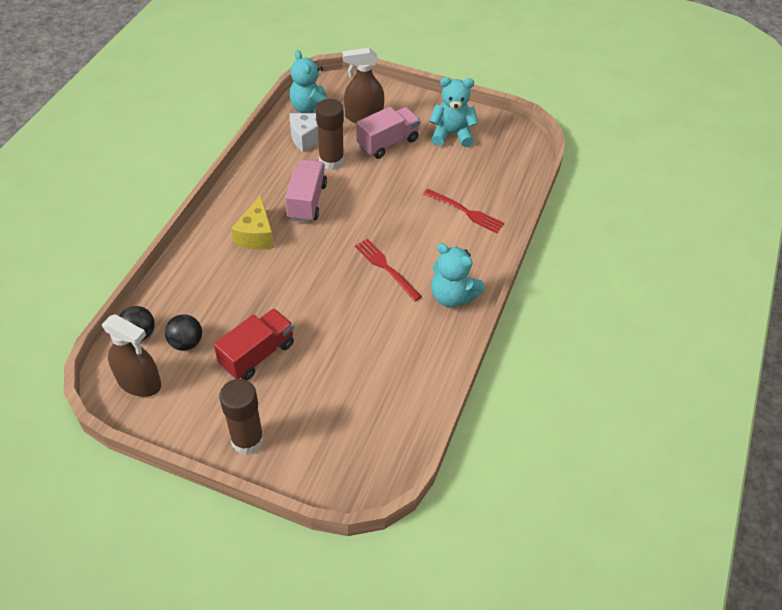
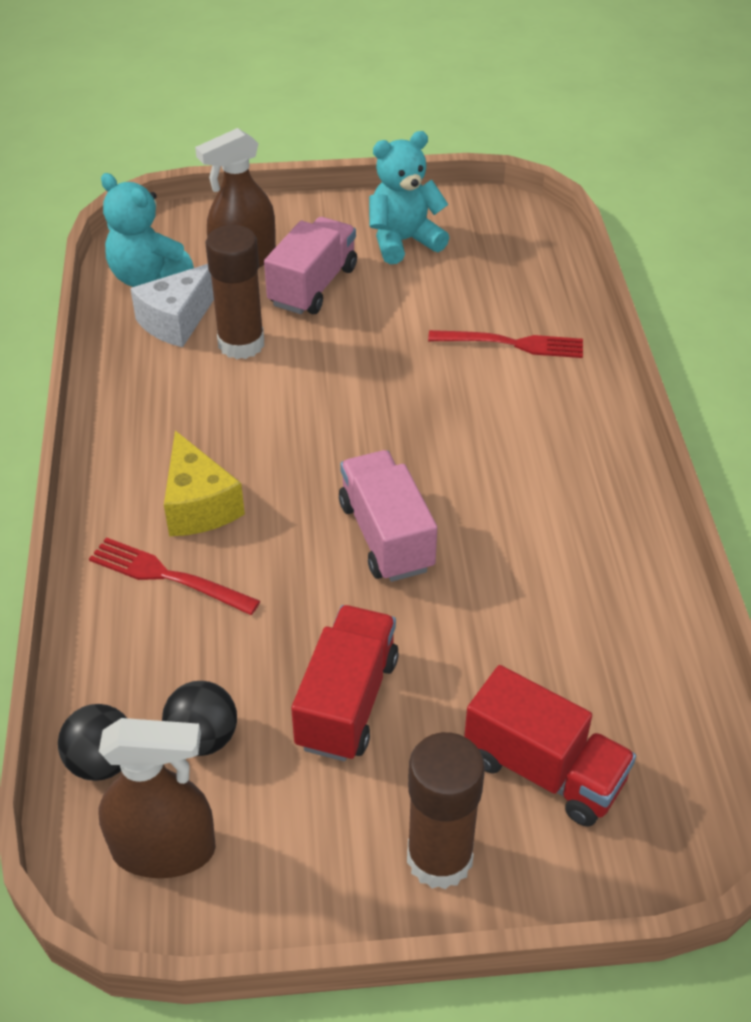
camera: 25 degrees left, 5 degrees down
pink truck [285,159,327,222] -> pink truck moved to [339,450,437,582]
red fork [355,239,422,301] -> red fork moved to [89,537,260,615]
turquoise teddy bear [431,243,484,307] -> none
none -> red truck [464,665,636,827]

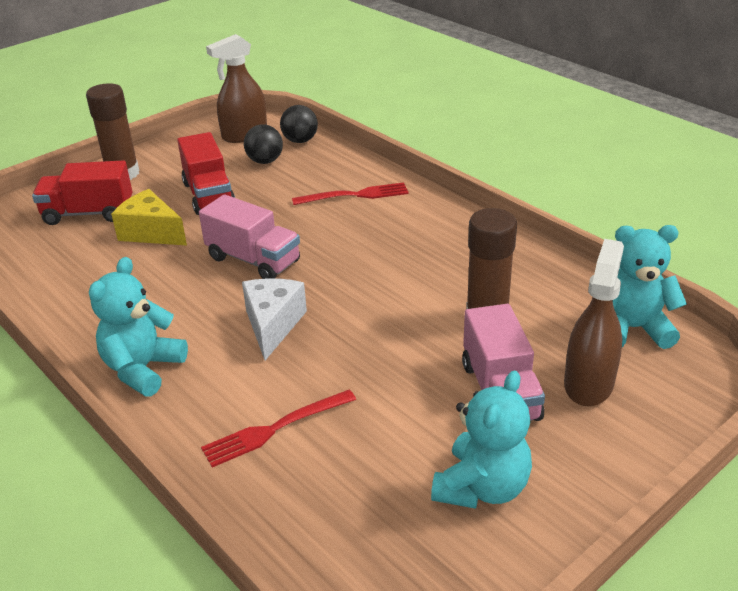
camera: 145 degrees right, 10 degrees down
white cheese [130,264,214,347] -> white cheese moved to [242,278,307,360]
yellow cheese [164,431,245,536] -> yellow cheese moved to [111,189,187,246]
none -> turquoise teddy bear [89,257,188,397]

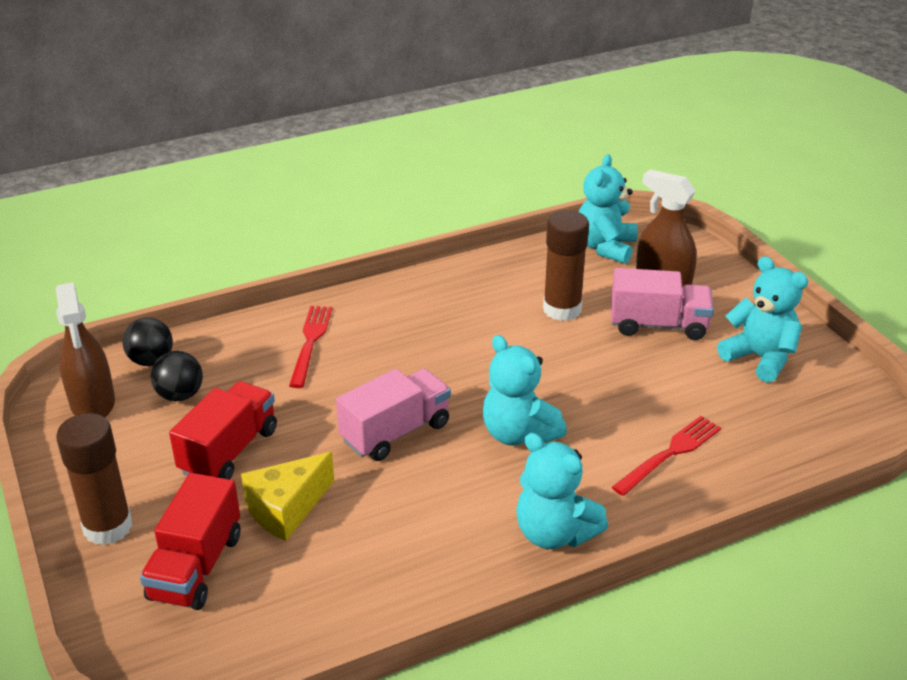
camera: 75 degrees left, 0 degrees up
red truck [177,132,235,215] -> red truck turned 60 degrees counterclockwise [169,381,277,480]
red fork [201,390,356,467] -> red fork turned 120 degrees counterclockwise [612,416,721,496]
white cheese [242,278,307,360] -> turquoise teddy bear [483,335,567,446]

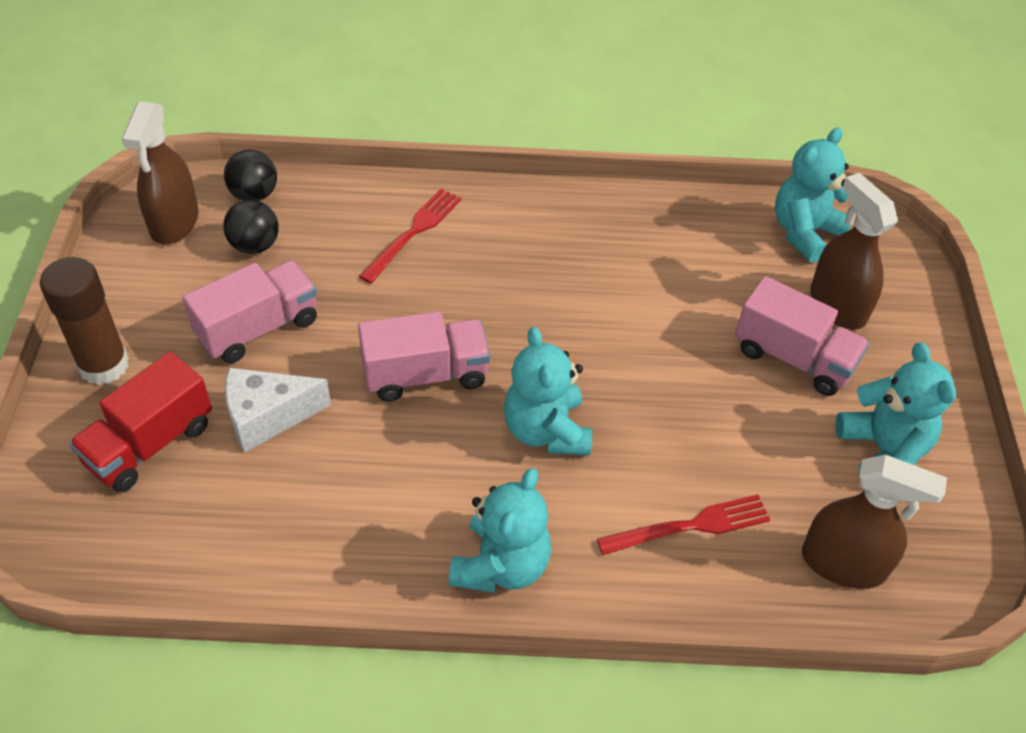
camera: 25 degrees right, 15 degrees up
red truck [169,381,277,480] -> pink truck [182,260,317,363]
yellow cheese [241,452,334,541] -> white cheese [225,368,331,453]
turquoise teddy bear [516,433,608,549] -> turquoise teddy bear turned 135 degrees counterclockwise [449,468,551,593]
brown glue stick [543,210,589,321] -> none
none -> brown spray bottle [802,455,947,589]

